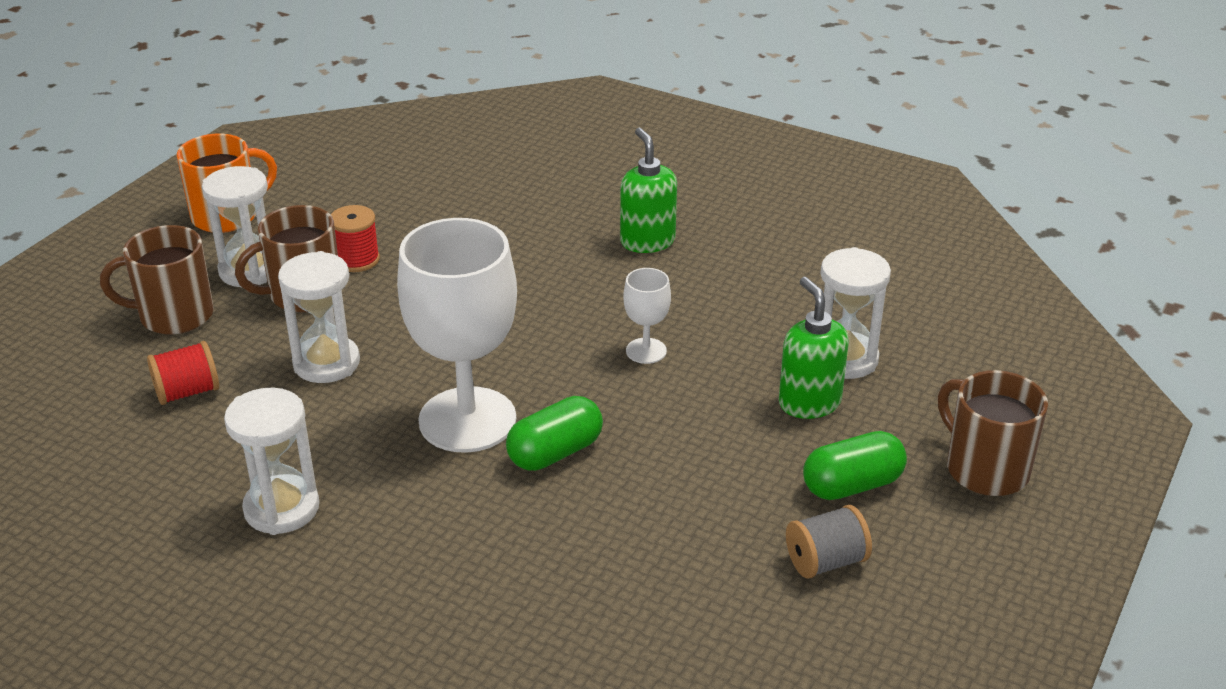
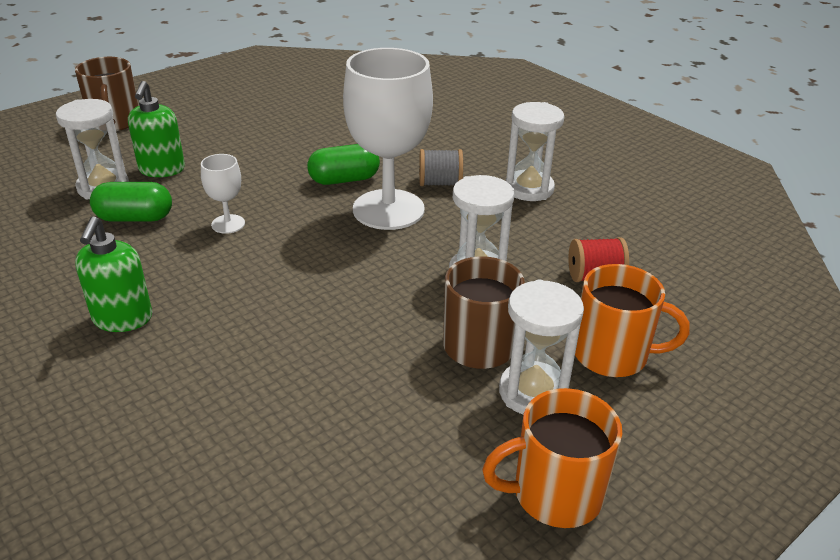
camera: 160 degrees left, 0 degrees up
brown mug [100,225,214,335] -> orange mug [575,264,689,377]
red spool [331,205,380,272] -> none
grey spool [786,505,872,578] -> grey spool moved to [419,149,463,186]
green capsule [803,431,907,500] -> green capsule moved to [90,182,172,222]

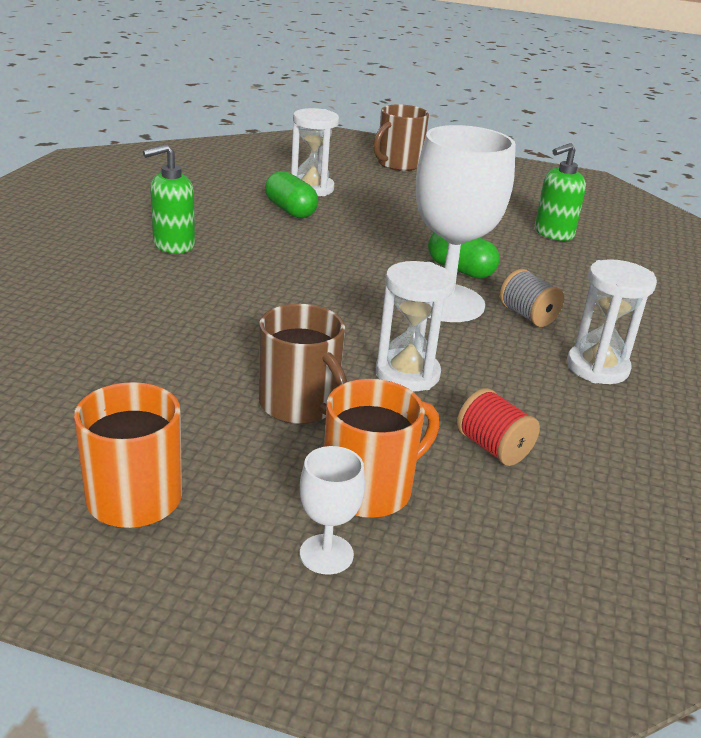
camera: 55 degrees right, 5 degrees down
green soap dispenser [128,81,185,177] -> green soap dispenser moved to [535,143,586,241]
white goblet [201,154,245,234] -> white goblet moved to [300,446,365,574]
white hourglass [499,279,584,415] -> none
orange mug [575,264,689,377] -> orange mug turned 105 degrees counterclockwise [324,379,439,518]

